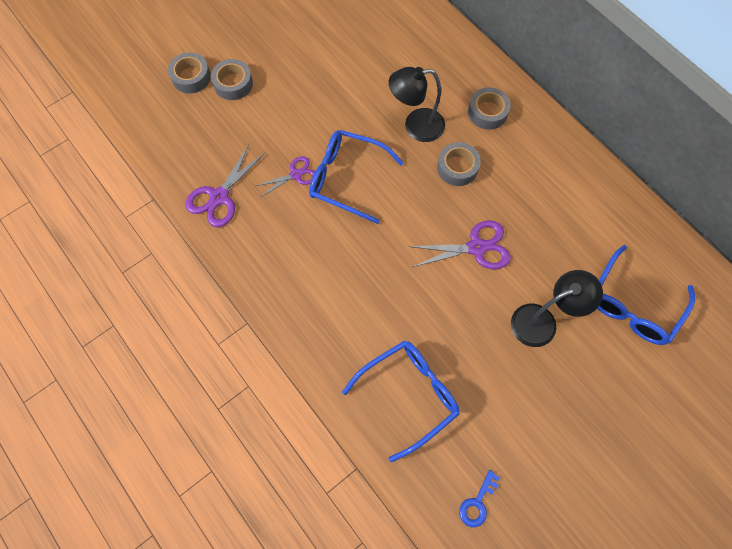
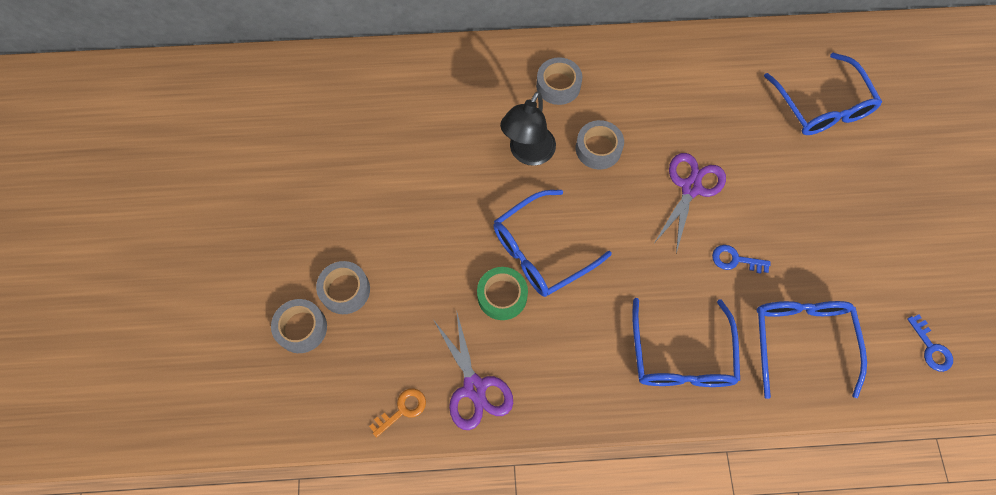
camera: 55 degrees left, 0 degrees up
purple scissors [256,156,315,197] -> green tape [477,267,528,320]
black lamp [511,270,603,347] -> none
none -> orange key [369,388,426,438]
none -> blue glasses [632,298,740,387]
none -> blue key [712,245,771,274]

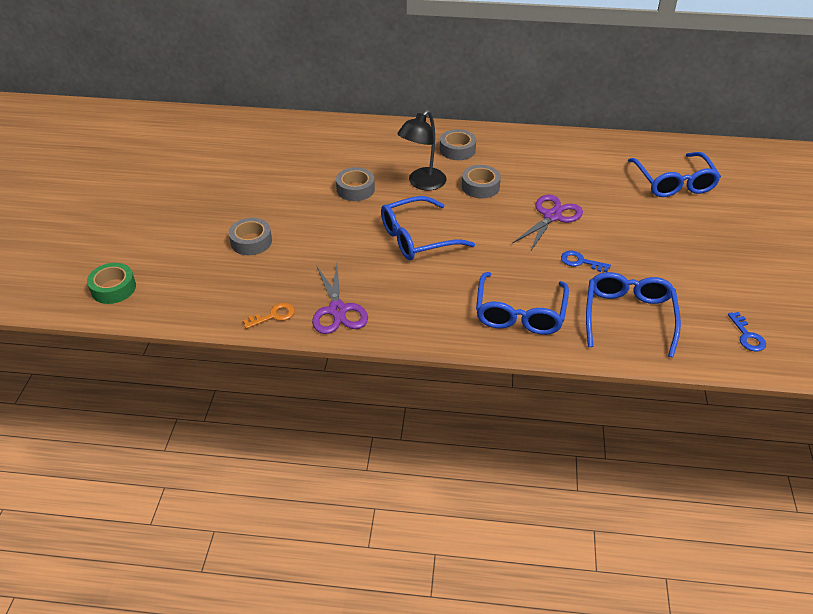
camera: 10 degrees right, 25 degrees down
grey tape [271,299,327,353] -> grey tape moved to [336,167,375,201]
green tape [477,267,528,320] -> green tape moved to [87,263,136,304]

